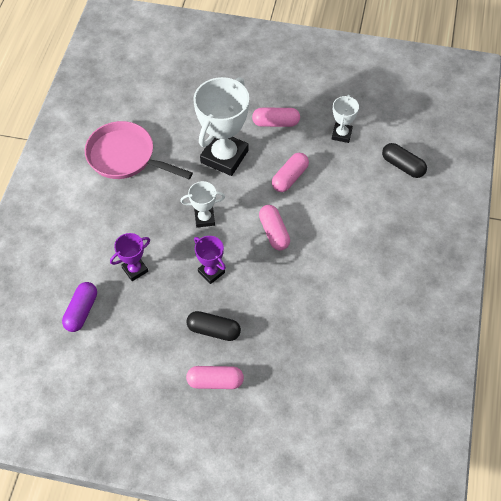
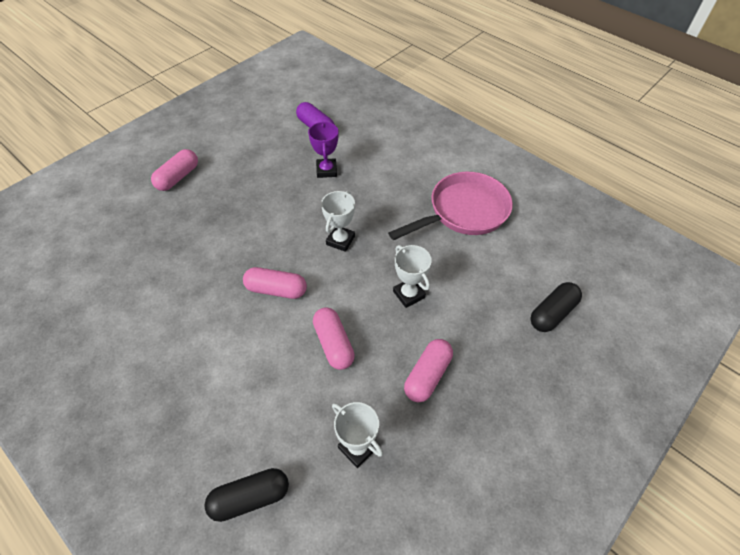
camera: 120 degrees right, 5 degrees down
black capsule [186,311,241,341] -> black capsule moved to [530,282,582,332]
white trophy [193,77,249,176] -> white trophy [393,245,432,308], size x0.50
purple trophy [194,236,226,284] -> none

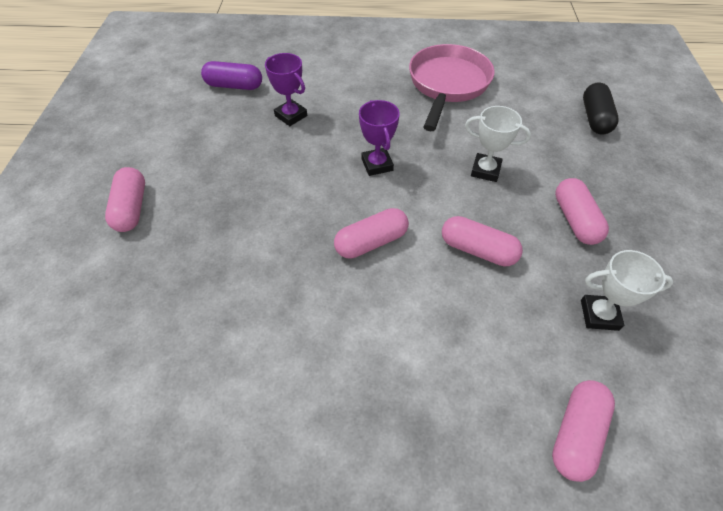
camera: 40 degrees left, 0 degrees up
black capsule [205,468,289,522] -> pink capsule [552,380,615,482]
white trophy [321,191,355,252] -> purple trophy [359,100,400,176]

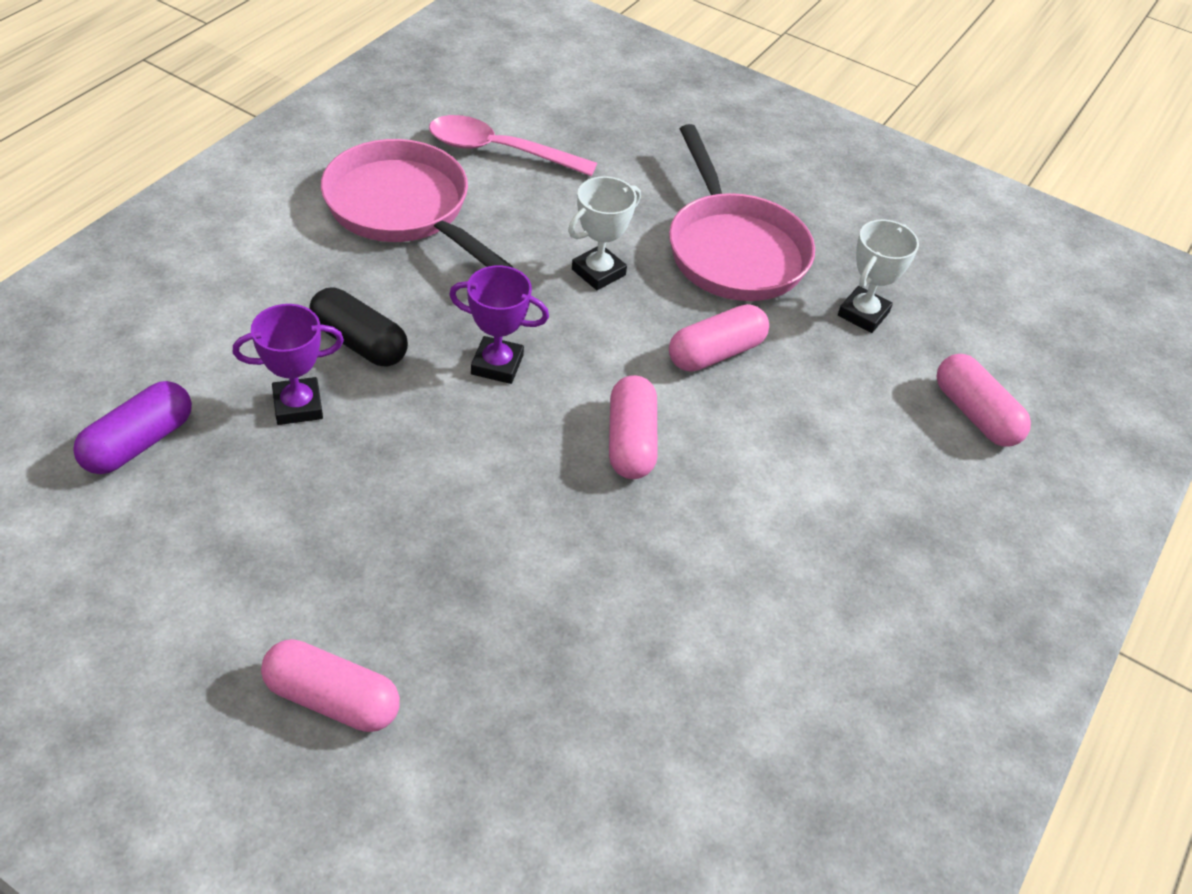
camera: 65 degrees left, 5 degrees down
pink capsule [555,178,609,245] -> pink pan [669,124,815,301]
black capsule [583,82,619,135] -> black capsule moved to [310,288,408,366]
none -> pink spoon [429,115,597,177]

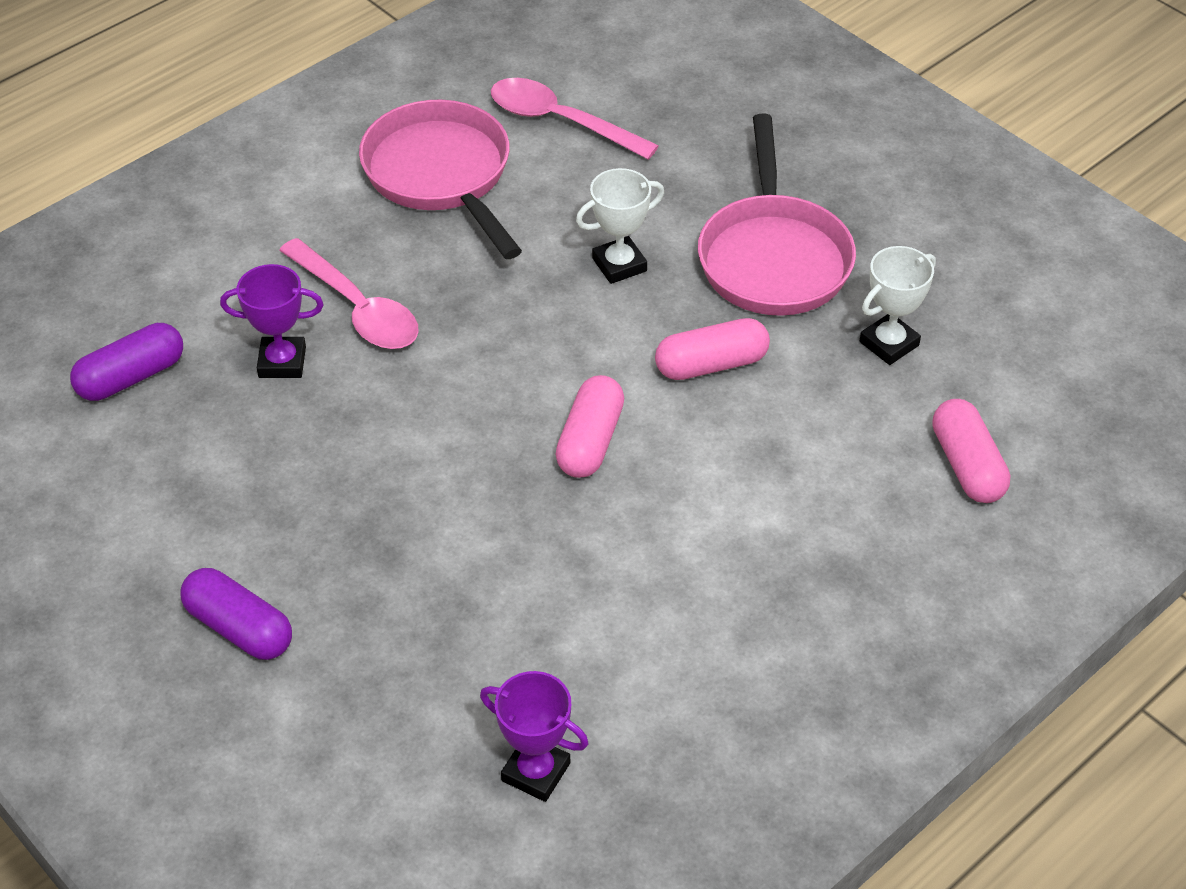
camera: 20 degrees right, 0 degrees up
pink capsule [261,639,400,732] -> purple capsule [181,568,292,660]
black capsule [310,288,408,366] -> pink spoon [279,238,419,349]
purple trophy [449,265,549,384] -> purple trophy moved to [480,671,588,802]

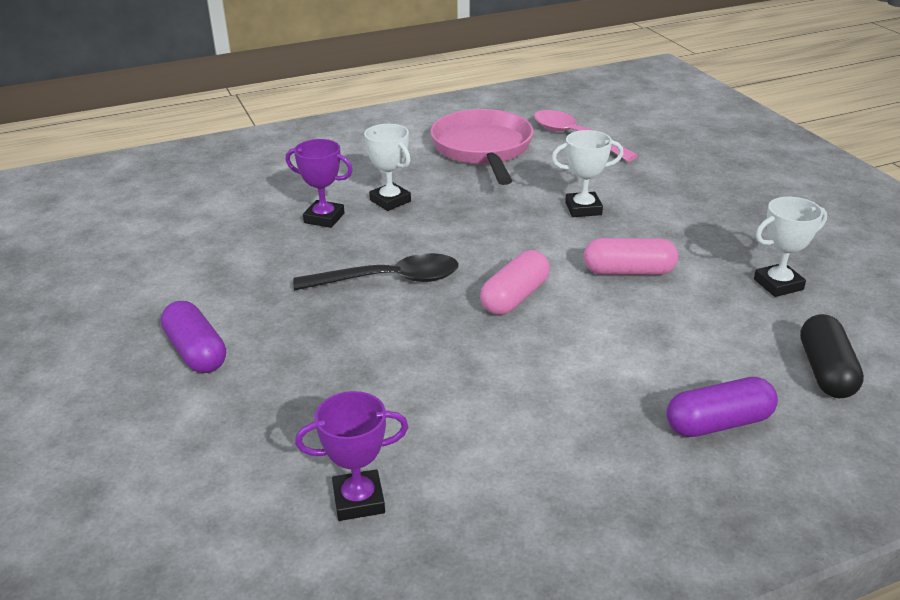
camera: 20 degrees right, 15 degrees down
purple capsule [70,323,183,401] -> purple capsule moved to [667,377,778,437]
pink spoon [279,238,419,349] -> white trophy [364,124,411,211]
purple trophy [480,671,588,802] -> purple trophy turned 60 degrees counterclockwise [295,391,408,521]
pink pan [698,114,856,316] -> none
pink capsule [933,399,1010,503] -> black capsule [800,314,864,398]
none -> black spoon [293,253,459,290]

